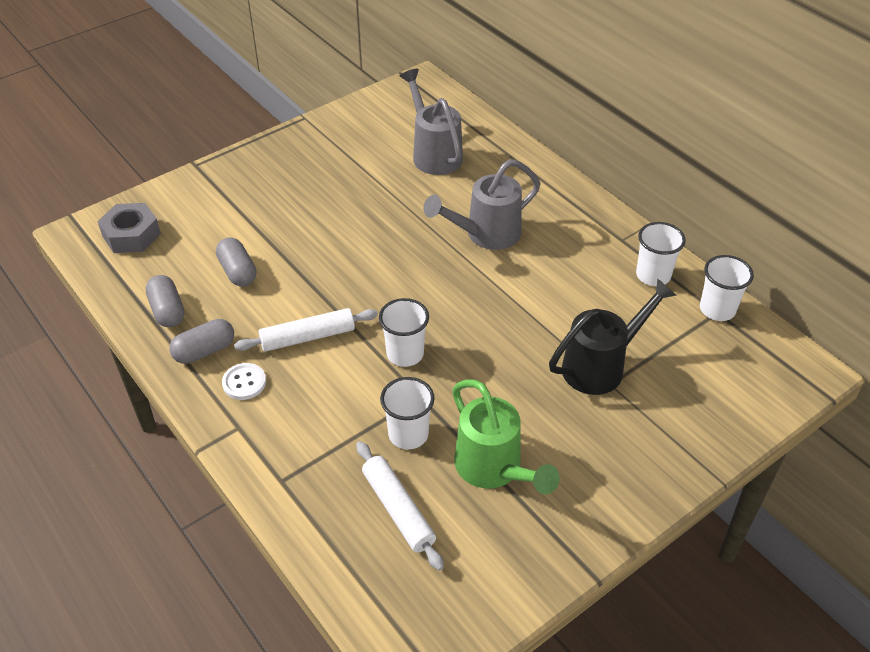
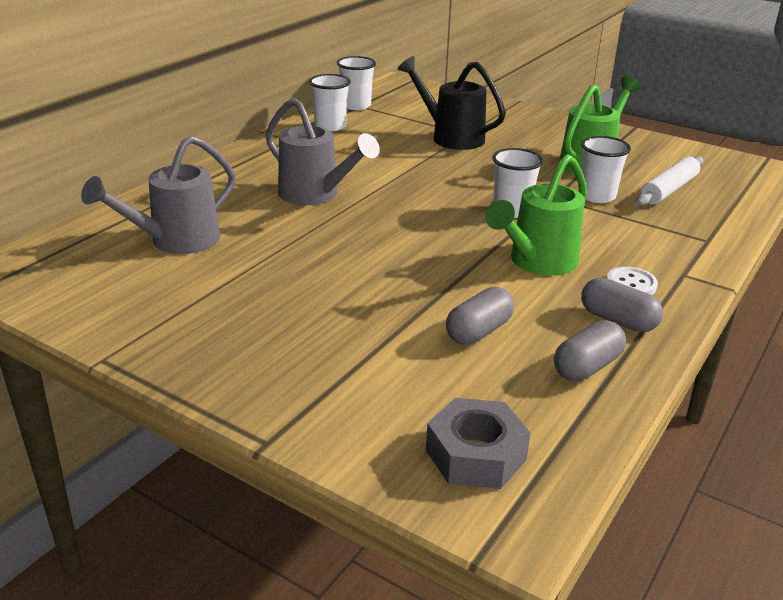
camera: 110 degrees left, 15 degrees down
white rolling pin [234,308,378,352] -> green watering can [485,154,587,276]

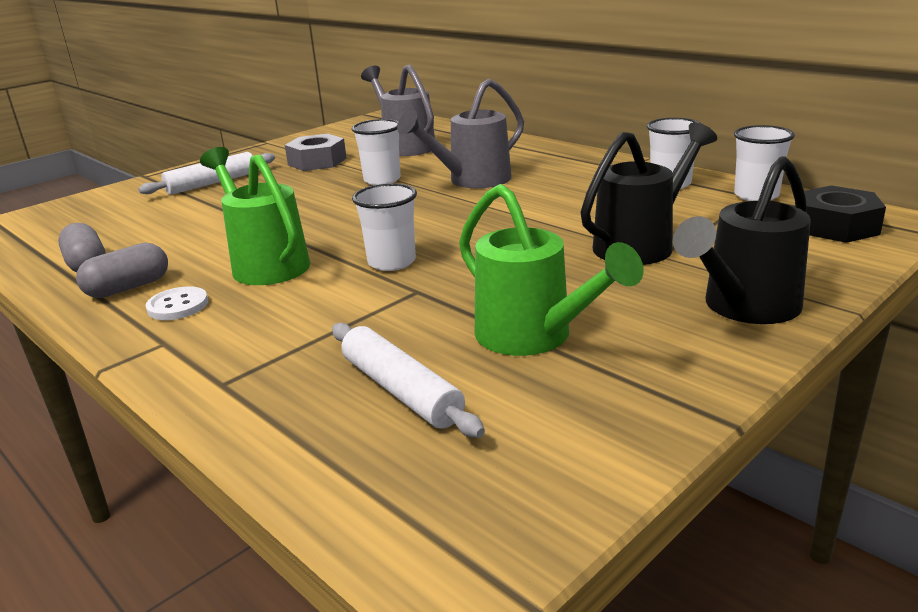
camera: 105 degrees right, 5 degrees down
grey nut [426,398,531,489] -> grey nut moved to [285,134,347,171]
grey capsule [446,287,514,345] -> none
white cup [581,136,631,203] -> white cup moved to [352,119,401,185]
none -> white rolling pin [138,152,275,195]
none -> black watering can [673,156,811,324]
none -> black nut [804,185,886,243]

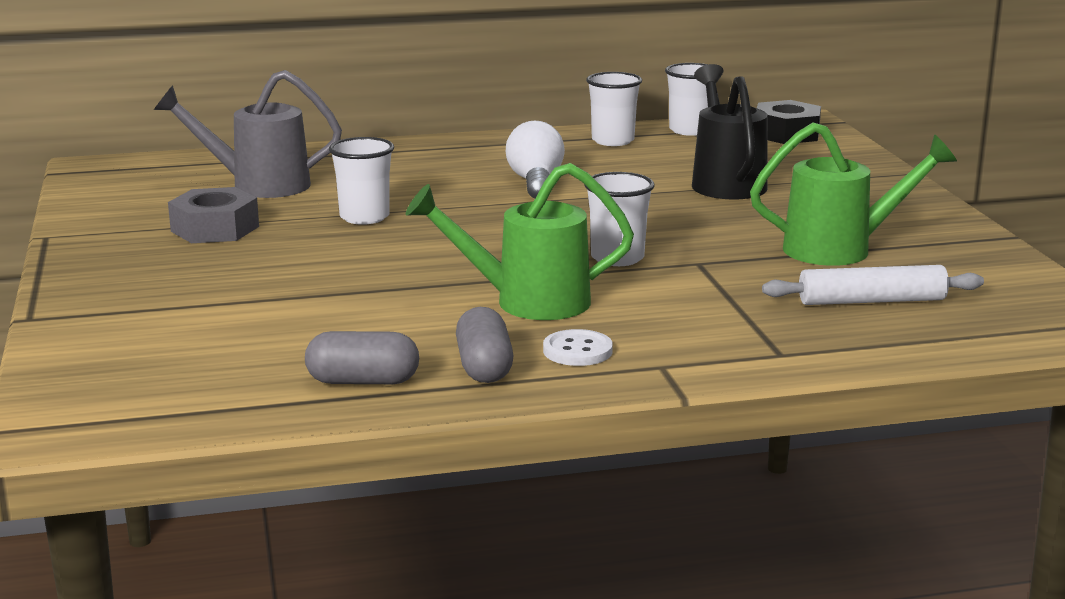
camera: 60 degrees left, 5 degrees down
white rolling pin [138,152,275,195] -> none
grey watering can [397,79,524,188] -> none
black watering can [673,156,811,324] -> none
none -> white light bulb [506,121,565,199]

